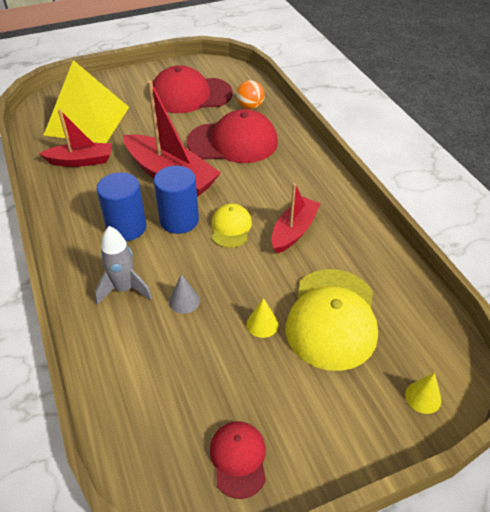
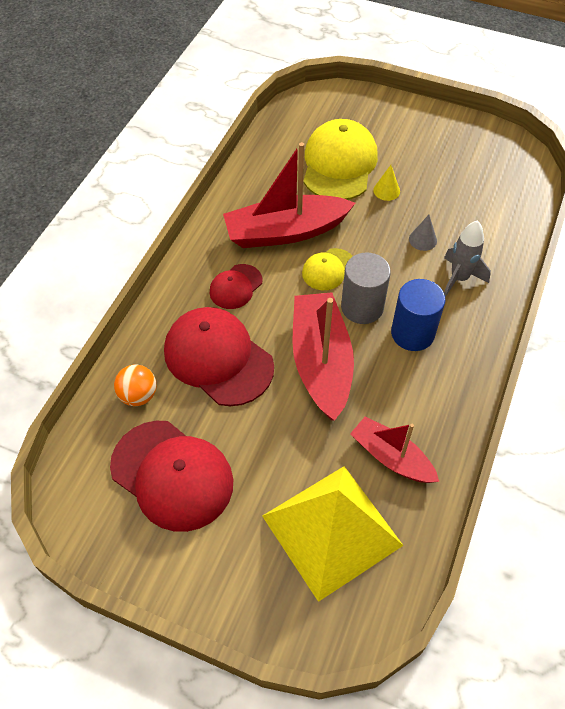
camera: 135 degrees left, 10 degrees up
blue cylinder [154,166,199,234] -> grey cylinder [341,253,391,324]
red cap [210,421,266,499] -> red cap moved to [209,264,263,309]
red boat [271,183,321,253] -> red boat [223,142,355,248], size x1.63
yellow cap [286,269,378,371] -> yellow cap turned 45 degrees counterclockwise [303,119,378,200]
yellow cone [405,373,442,414] -> none

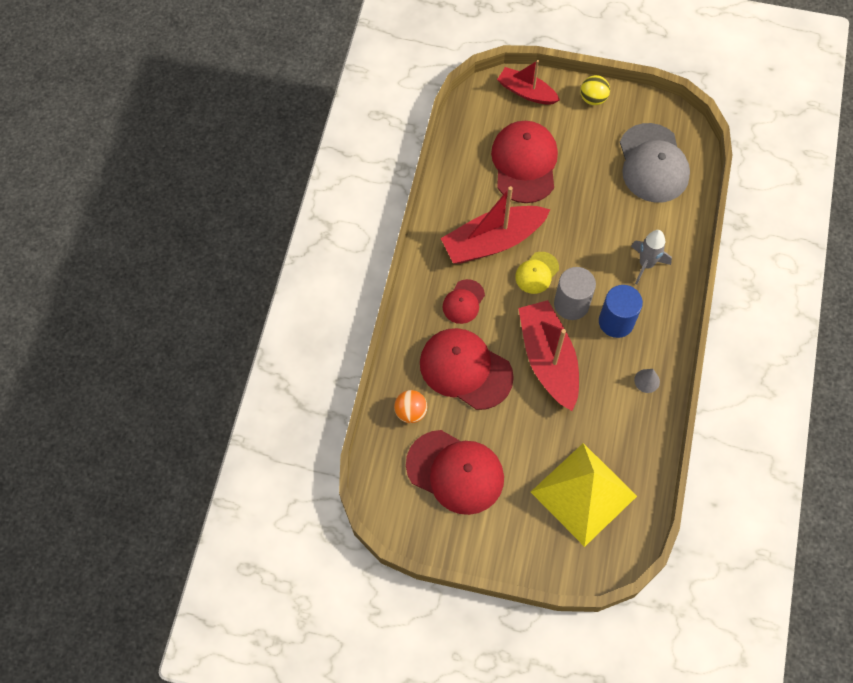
camera: 10 degrees left, 10 degrees up
yellow cap [303,119,378,200] -> red cap [491,121,558,203]
red boat [350,416,439,483] -> red boat moved to [497,60,560,105]
yellow cone [373,165,400,201] -> none
grey cone [409,215,437,251] -> grey cone moved to [634,369,660,393]
none -> yellow ball [580,75,610,105]
none -> grey cap [620,123,690,203]

